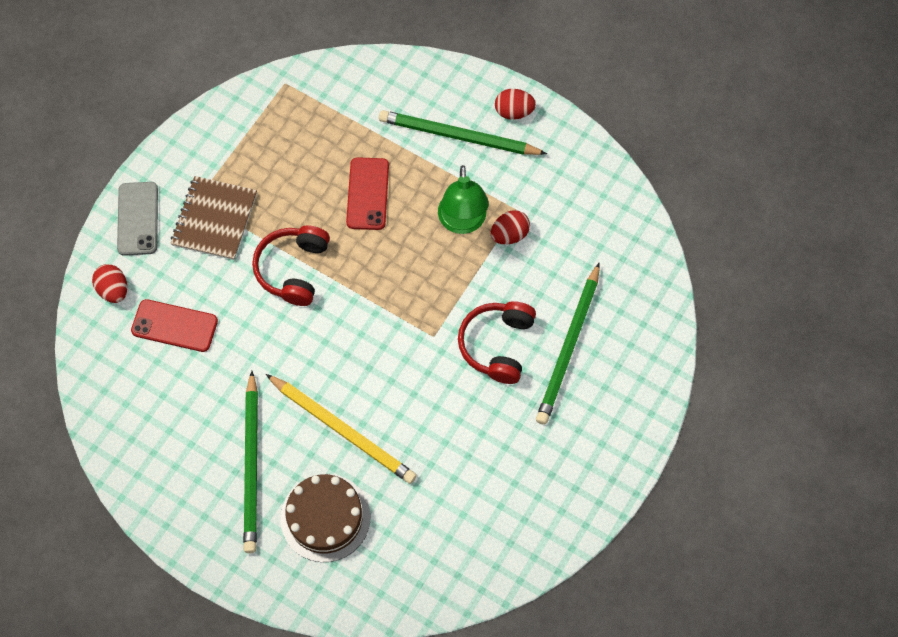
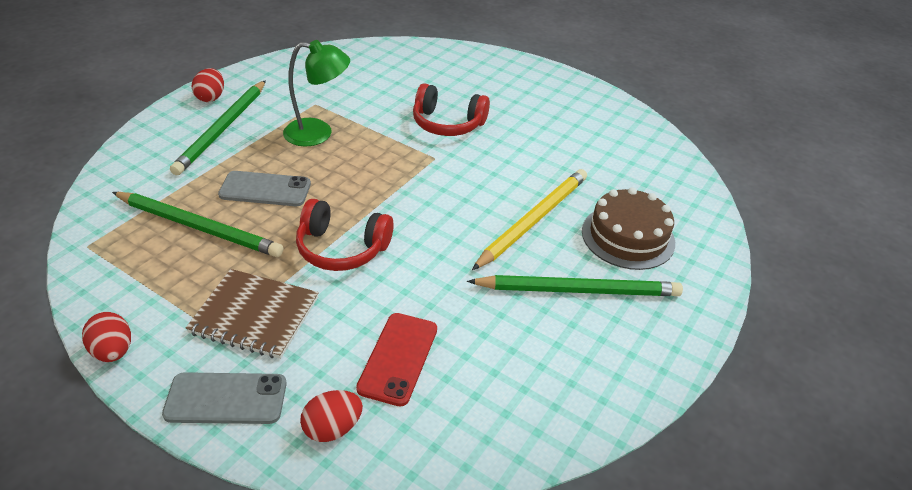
camera: 90 degrees left, 25 degrees down
red phone [346,157,389,230] -> grey phone [218,171,311,206]
red egg [491,210,530,244] -> red egg moved to [82,312,131,362]
green pencil [536,262,600,425] -> green pencil moved to [112,192,283,257]

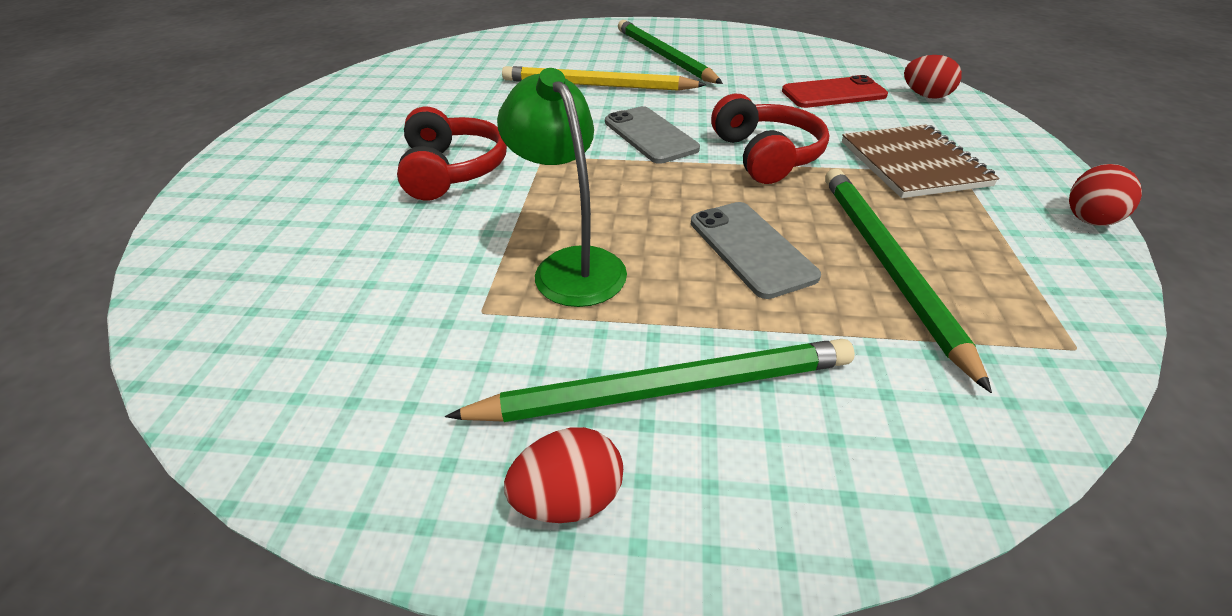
camera: 115 degrees left, 0 degrees up
grey phone [162,372,287,424] -> grey phone moved to [605,106,700,164]
brown cake [582,187,675,270] -> none

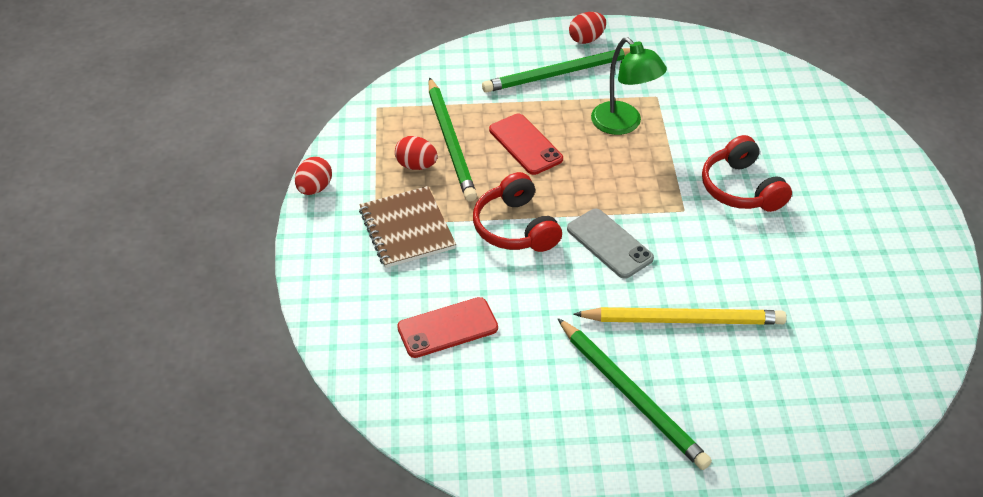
camera: 170 degrees right, 5 degrees up
grey phone [691,202,821,299] -> red phone [489,114,563,175]
red egg [904,55,962,99] -> red egg moved to [395,136,438,170]

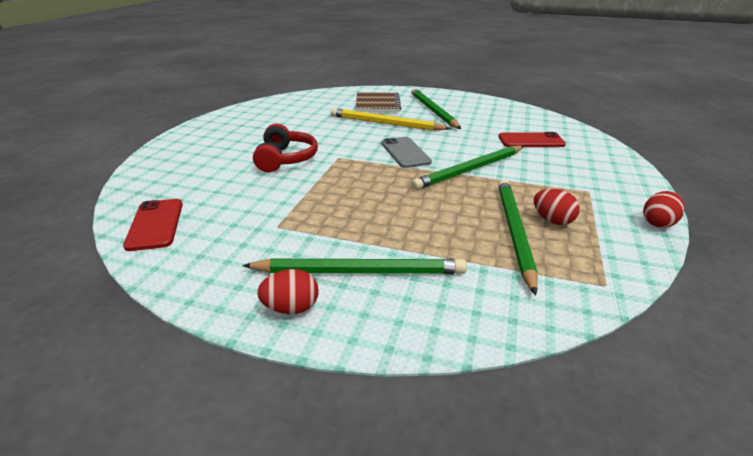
camera: 160 degrees left, 15 degrees down
brown notebook [359,186,456,268] -> brown notebook moved to [356,92,401,112]
red headphones [473,172,562,252] -> green pencil [411,146,524,190]
red phone [489,114,563,175] -> red phone moved to [123,199,183,251]
green lamp [591,37,667,135] -> none

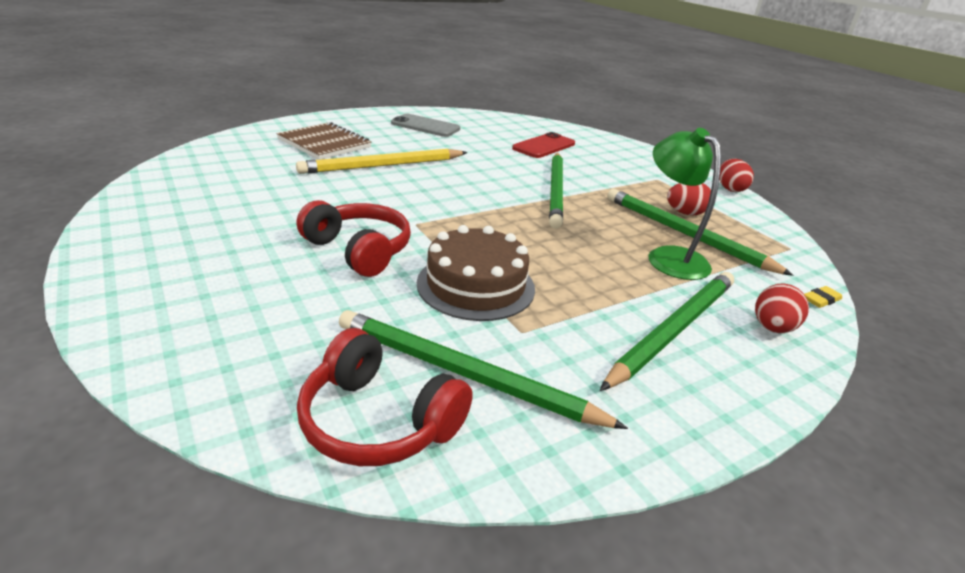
camera: 50 degrees left, 0 degrees up
red phone [123,199,183,251] -> red headphones [297,328,473,466]
red egg [257,269,319,314] -> red egg moved to [755,284,809,333]
grey phone [381,137,432,168] -> grey phone moved to [391,114,460,137]
green pencil [411,88,461,129] -> green pencil moved to [339,310,628,429]
none -> brown cake [417,225,535,321]
none -> green lamp [648,128,721,280]
none -> yellow eraser [804,286,842,308]

